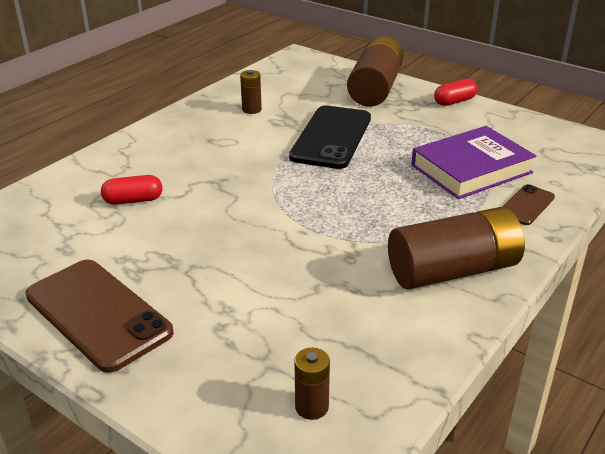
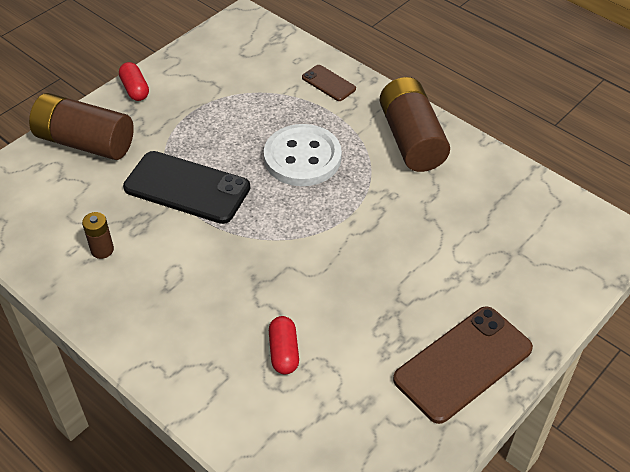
camera: 85 degrees left, 15 degrees up
brown battery [294,348,330,420] -> none
purple book [412,126,536,199] -> none
none -> white button [264,124,342,186]

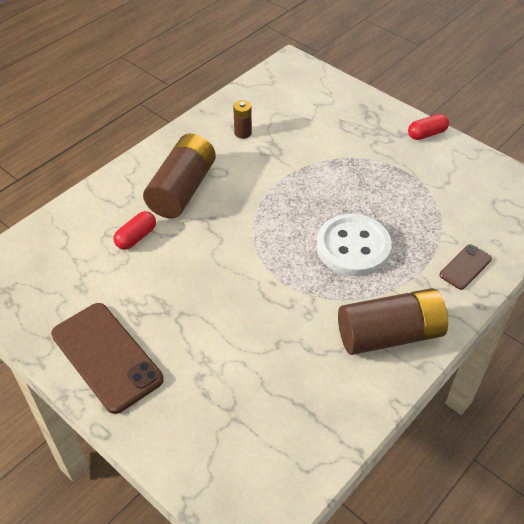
camera: 90 degrees right, 0 degrees up
brown battery [29,93,134,160] -> brown battery moved to [143,134,216,219]
black phone [123,151,250,224] -> none
red capsule [269,316,299,374] -> red capsule turned 45 degrees counterclockwise [114,211,156,250]

